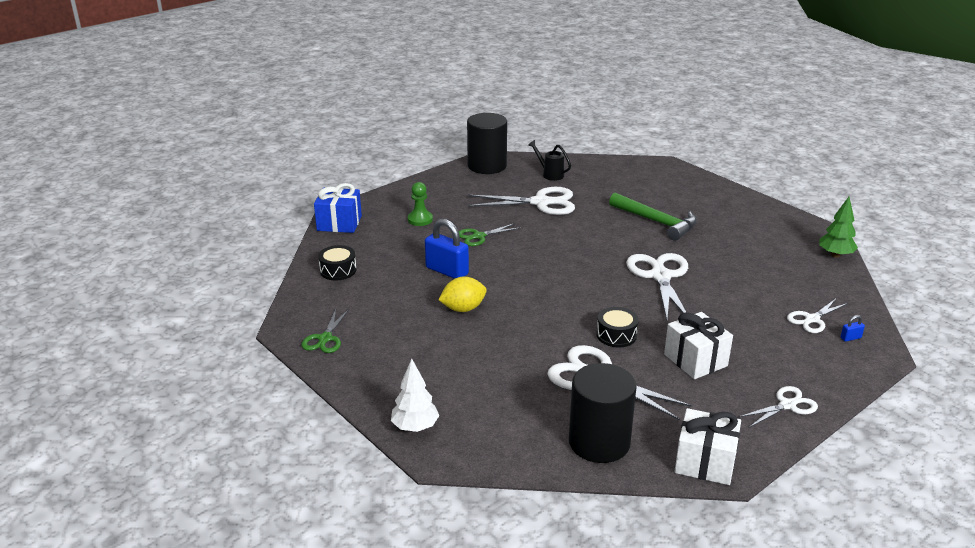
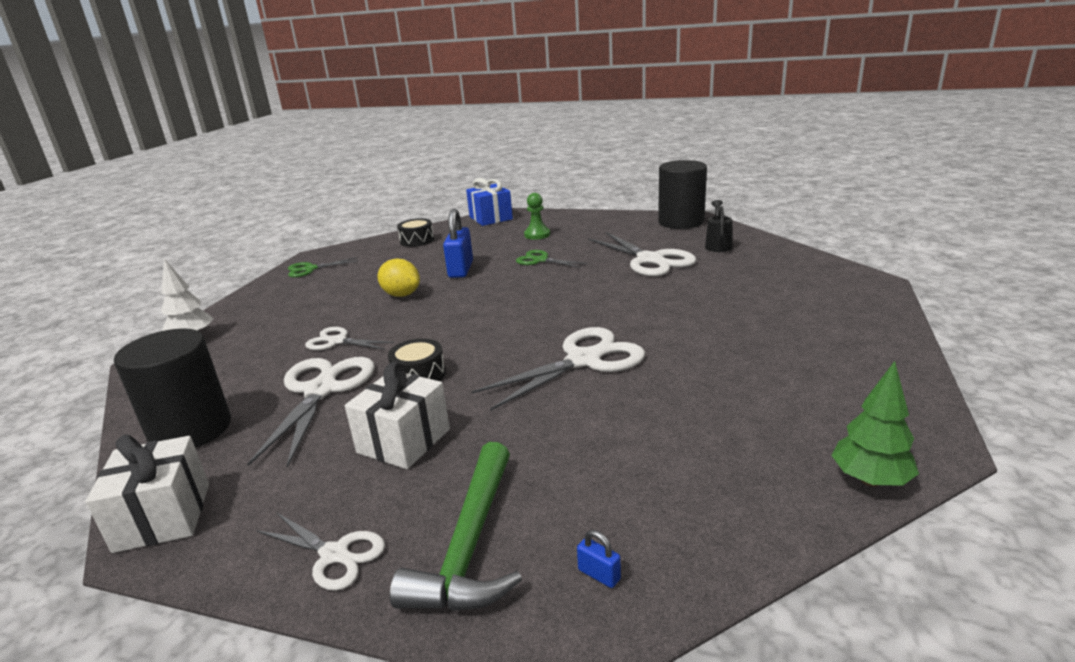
camera: 60 degrees right, 5 degrees down
green hammer [609,193,697,241] -> green hammer moved to [390,442,522,611]
white scissors [787,299,848,333] -> white scissors moved to [305,327,394,350]

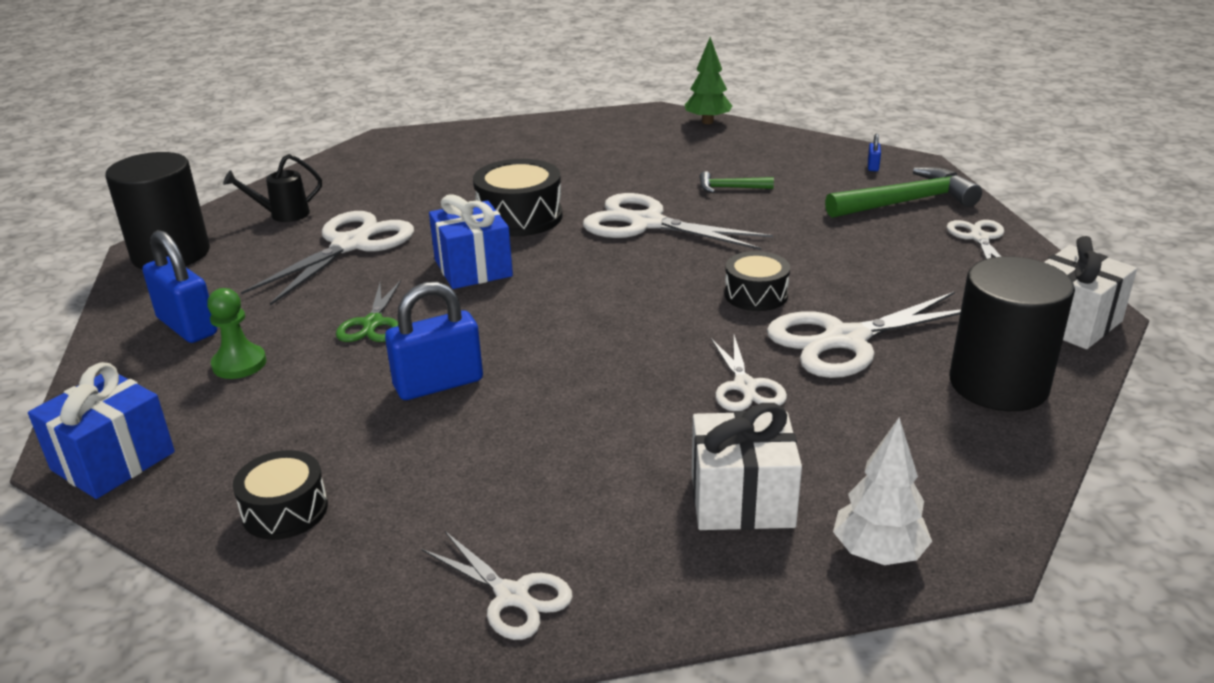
camera: 120 degrees left, 5 degrees up
green scissors [288,257,359,277] -> white scissors [421,531,573,640]
white gift [345,362,450,469] -> white gift moved to [692,403,802,530]
yellow lemon [377,258,420,297] -> none
none -> blue padlock [142,230,217,343]
none -> blue gift [429,195,513,289]
none -> black drum [473,159,562,237]
none -> green hammer [699,171,774,193]

